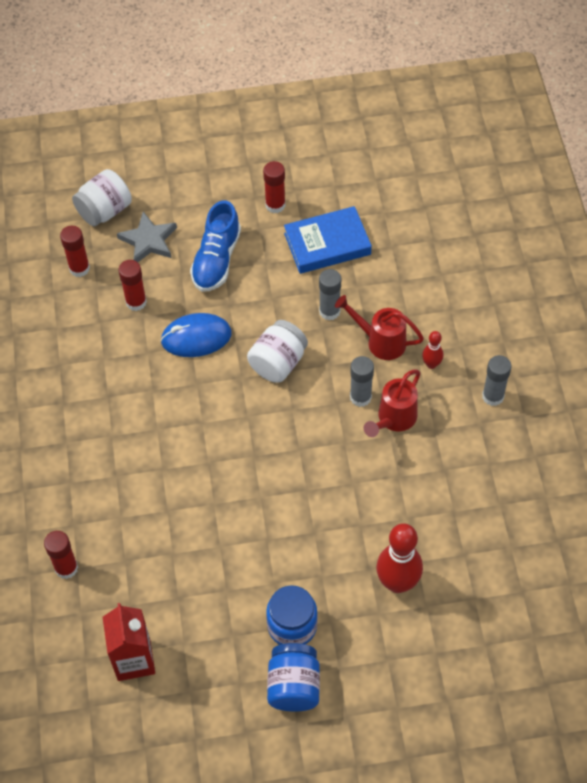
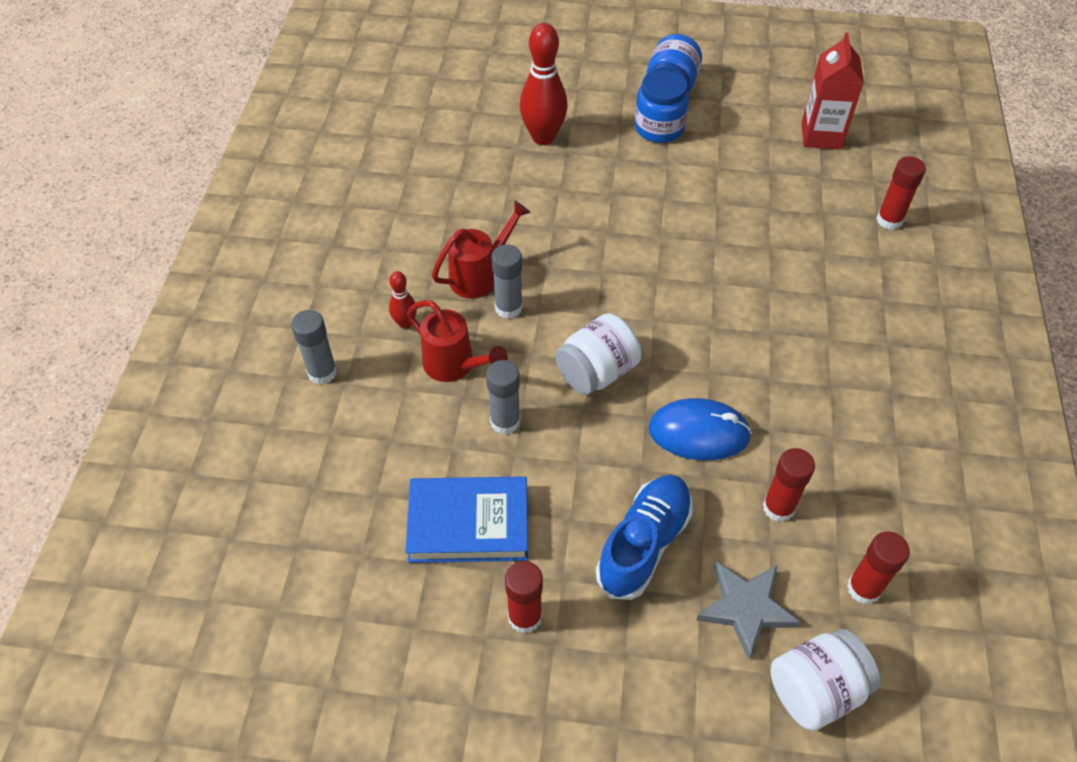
camera: 165 degrees left, 5 degrees down
grey glue stick [482,355,511,406] -> grey glue stick moved to [291,310,337,384]

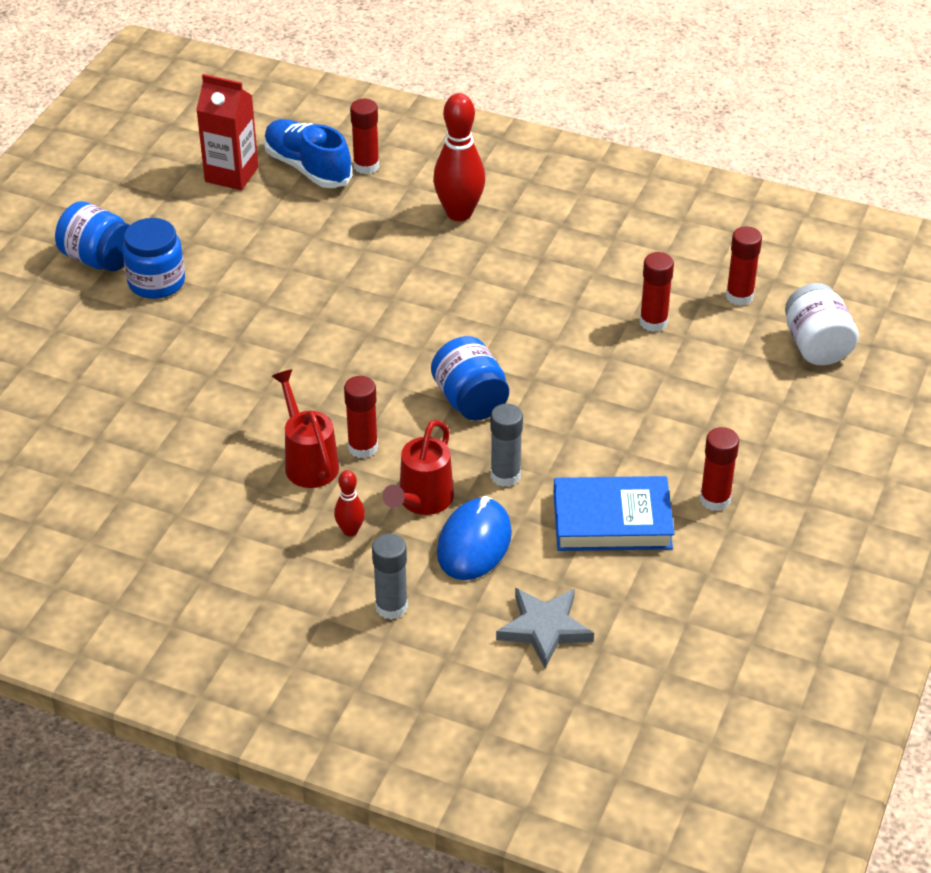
camera: 75 degrees left, 10 degrees down
blue book [405,476,528,563] -> blue book turned 75 degrees clockwise [553,476,674,551]
red watering can [407,300,508,382] -> red watering can turned 150 degrees clockwise [382,420,454,515]
grey glue stick [492,244,523,319] -> red glue stick [344,376,378,458]
red bowling pin [520,23,568,145] -> red bowling pin moved to [433,93,485,221]
white jar [555,313,641,395] -> blue jar [431,336,509,421]
blue shoe [596,475,693,600] -> blue shoe moved to [264,119,353,188]
blue mouse [648,398,752,460] -> blue mouse moved to [437,496,512,580]
grey star [696,561,801,660] -> grey star moved to [496,588,594,668]

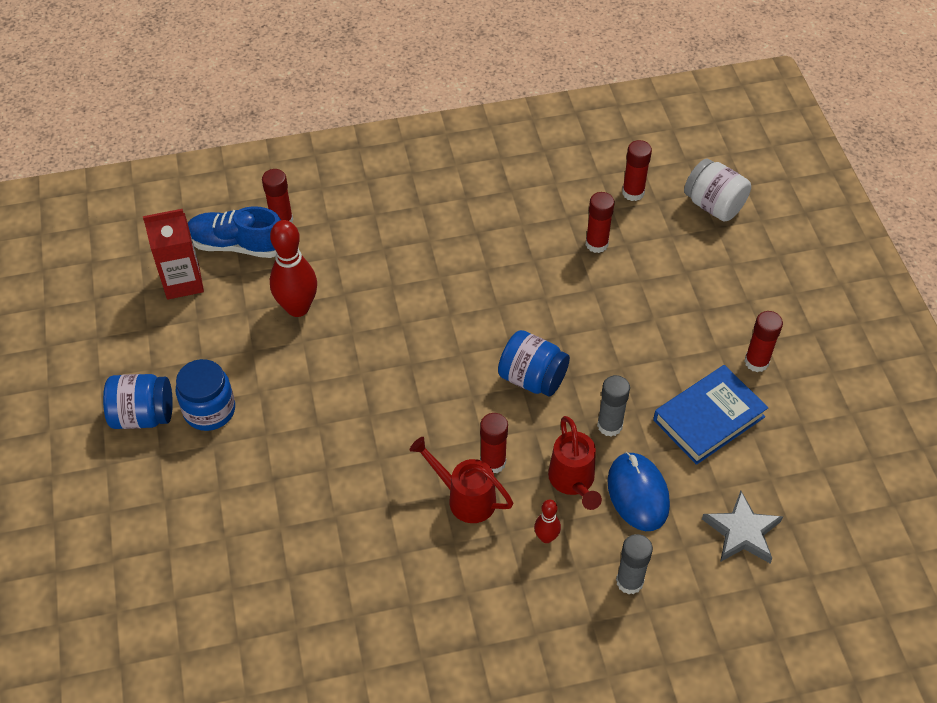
camera: 35 degrees left, 10 degrees up
red bowling pin [433,93,485,221] -> red bowling pin moved to [270,220,317,317]

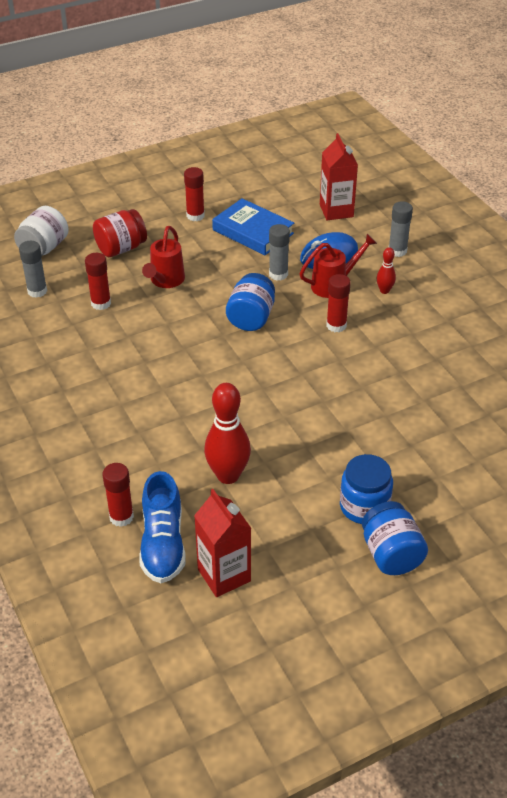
camera: 105 degrees left, 10 degrees down
red watering can [410,437,513,523] -> red watering can moved to [142,226,185,288]
red glue stick [622,140,652,201] -> grey glue stick [19,241,47,298]
grey star [702,491,783,563] -> red carton [320,133,358,220]
none -> red jar [93,209,147,257]

